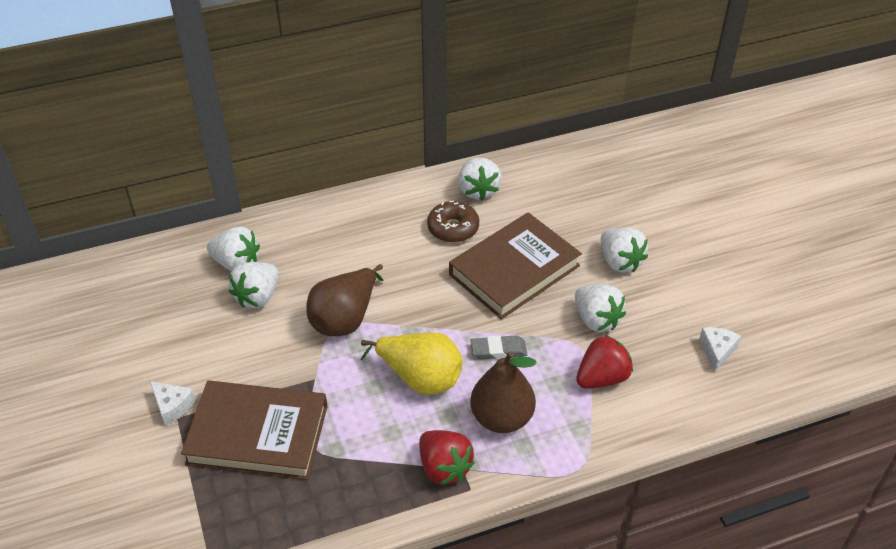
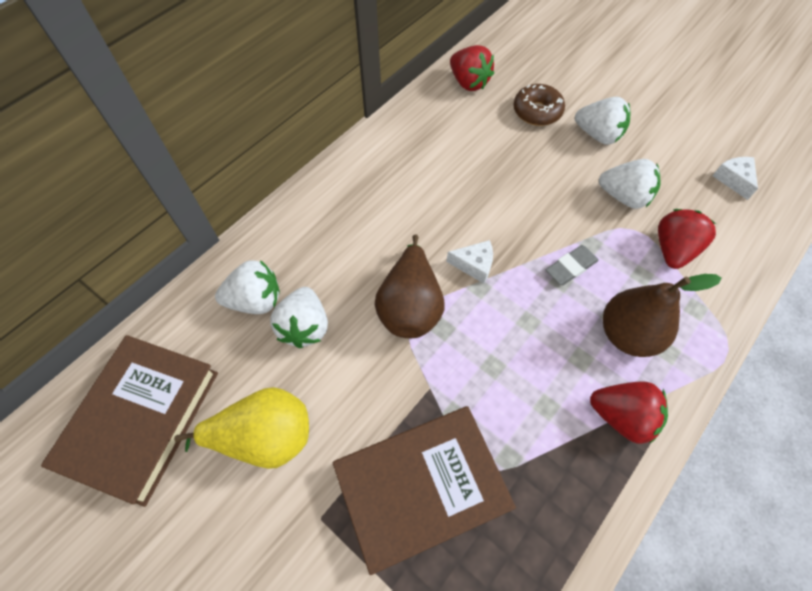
camera: 30 degrees left, 15 degrees up
white cheese [150,381,196,426] -> white cheese moved to [446,240,493,284]
yellow pear [361,332,463,395] -> yellow pear moved to [174,387,309,469]
brown donut [427,200,479,243] -> brown donut moved to [513,84,565,126]
brown book [449,212,582,319] -> brown book moved to [41,335,218,507]
white strawberry [458,158,502,201] -> none
none -> red strawberry [450,45,494,91]

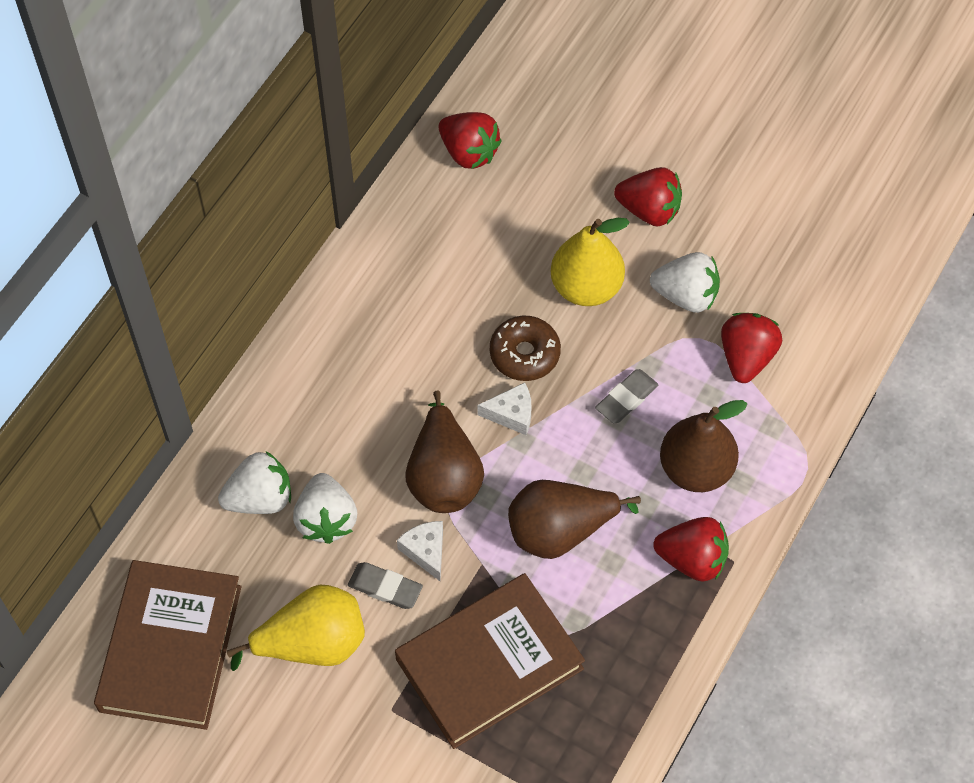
camera: 10 degrees left, 0 degrees up
brown donut [513,84,565,126] -> brown donut moved to [490,316,561,381]
white strawberry [575,97,631,145] -> red strawberry [614,167,682,226]
white cheese [712,157,758,200] -> white cheese moved to [397,521,443,581]
none -> grey eraser [348,562,423,609]
none -> brown pear [508,480,641,559]
none -> yellow pear [551,218,630,306]

